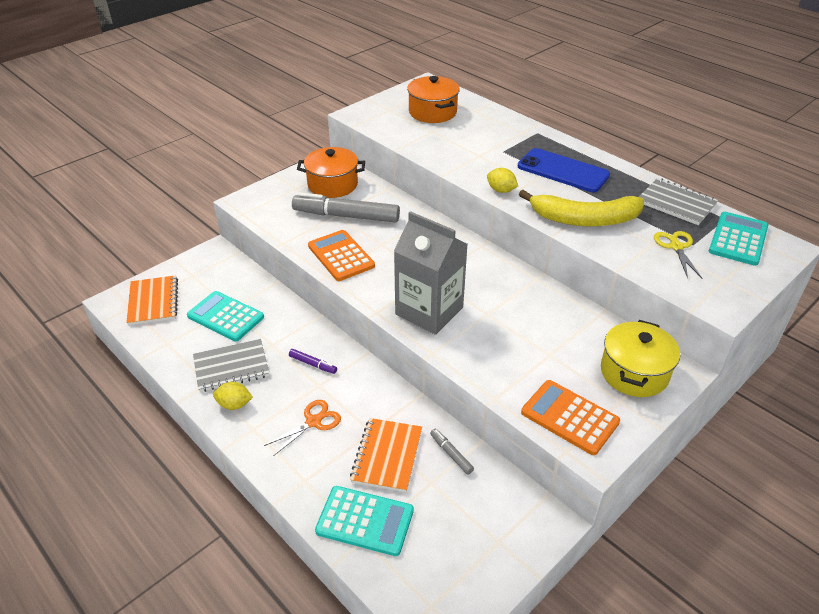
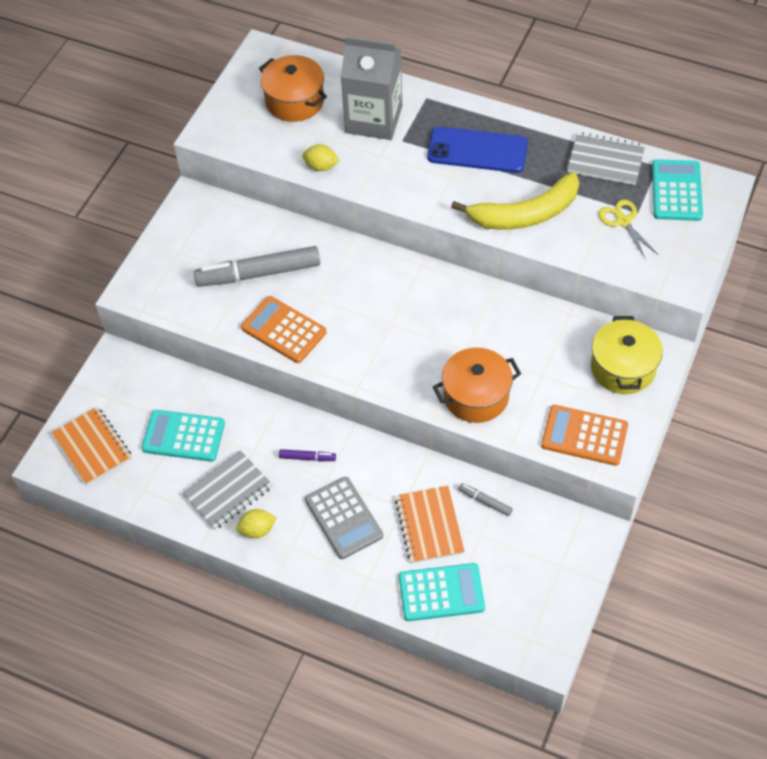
camera: 20 degrees left, 15 degrees up
orange scissors [264,400,341,456] -> grey calculator [305,477,383,559]
orange pot [297,147,365,198] -> orange pot moved to [433,347,521,423]
grey carton [394,211,467,335] -> grey carton moved to [341,36,402,140]
yellow lemon [487,168,518,193] -> yellow lemon moved to [302,144,340,171]

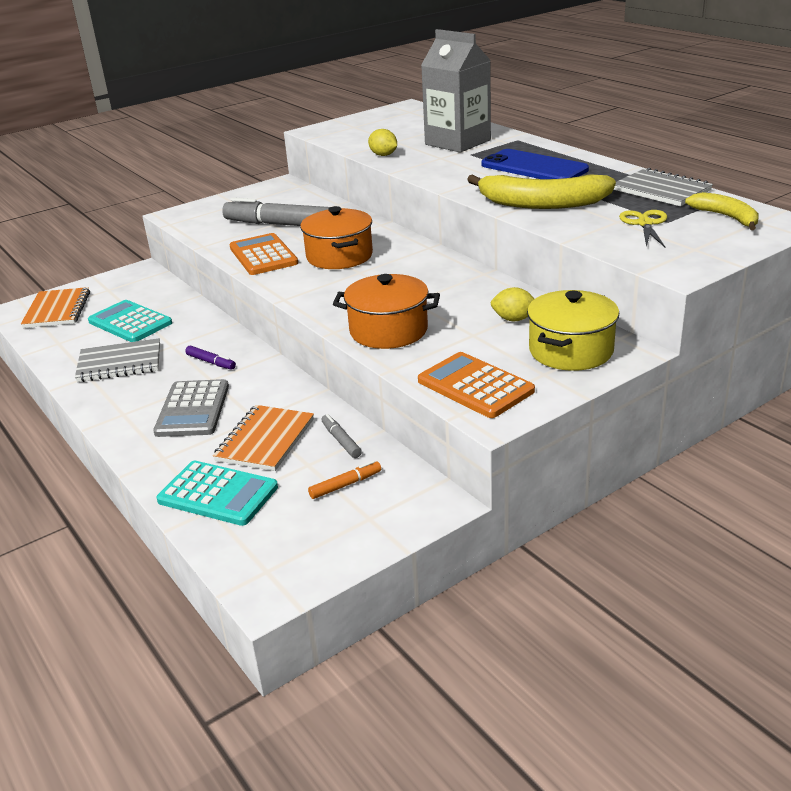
camera: 30 degrees right, 25 degrees down
yellow lemon [236,509,277,538] -> yellow lemon moved to [491,287,534,321]
orange pot [259,55,327,122] -> orange pot moved to [300,206,373,269]
turquoise calculator [652,159,703,221] -> yellow banana [685,192,759,230]
none -> orange marker [308,460,381,499]

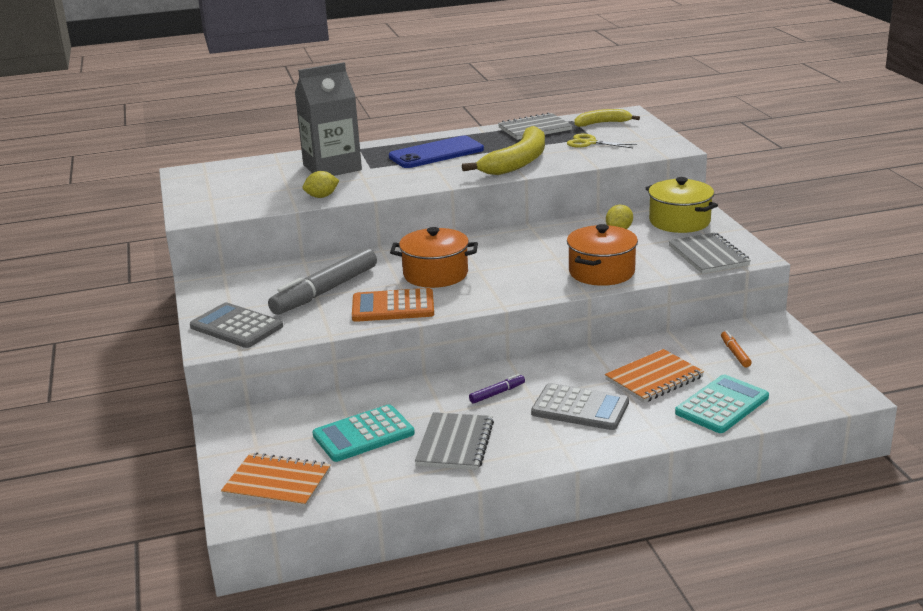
camera: 70 degrees left, 5 degrees down
orange notebook [213,405,314,471] -> orange notebook turned 75 degrees counterclockwise [605,349,704,403]
grey marker [322,414,362,458] -> none
orange calculator [418,352,535,418] -> grey notebook [669,232,751,274]
none -> grey calculator [190,302,283,348]

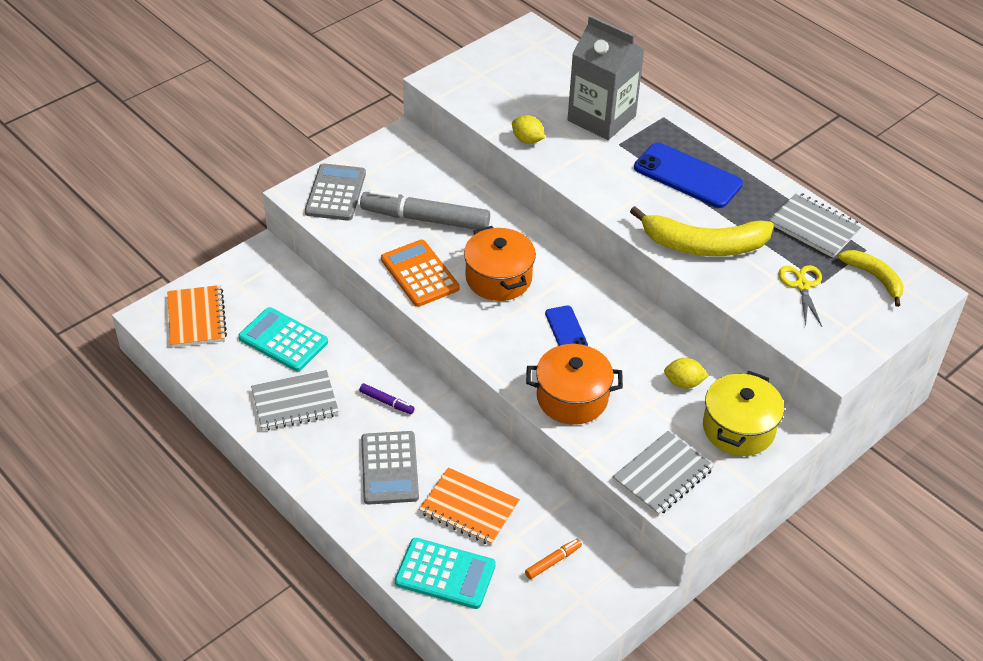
camera: 60 degrees right, 20 degrees up
none -> blue phone [545,305,588,346]

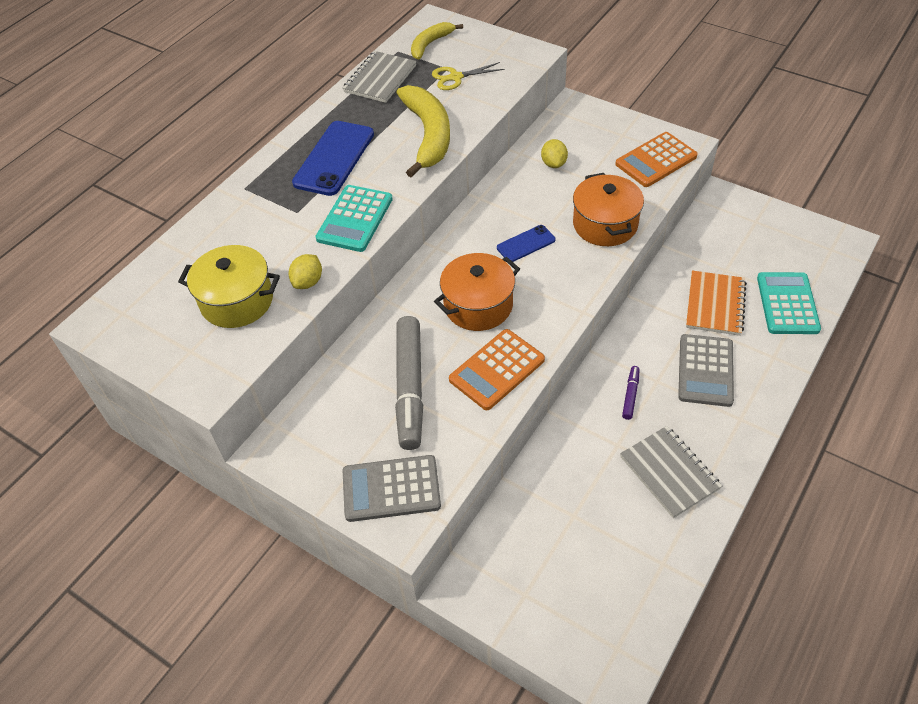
camera: 100 degrees left, 5 degrees up
orange notebook [167,285,227,348] -> none
turquoise calculator [238,307,328,371] -> turquoise calculator moved to [315,185,393,252]
grey calculator [361,431,419,505] -> grey calculator turned 120 degrees clockwise [678,334,734,407]
orange marker [525,539,582,579] -> none
grey carton [568,15,645,140] -> none
grey notebook [612,431,714,516] -> orange calculator [615,132,698,187]
yellow pot [703,371,784,456] -> yellow pot moved to [178,245,280,328]

